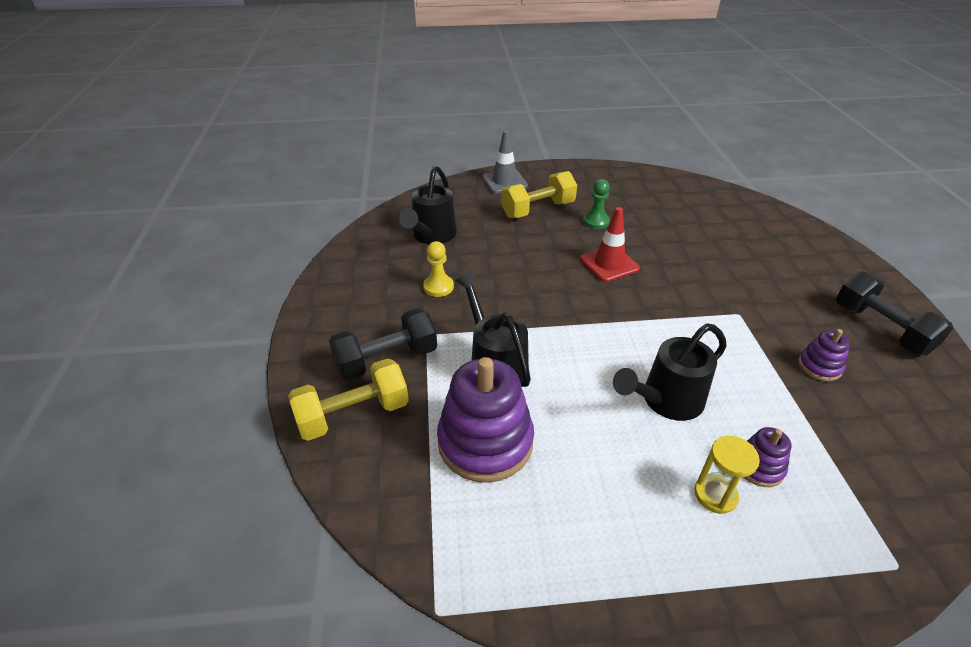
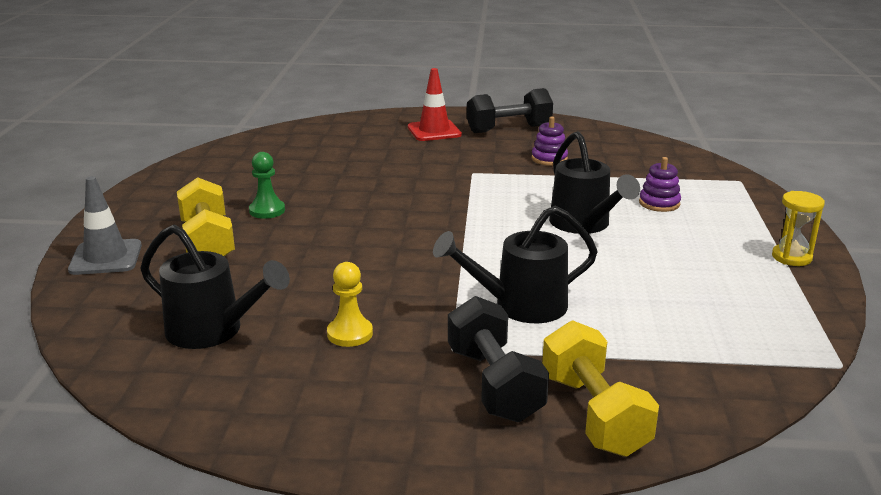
camera: 80 degrees left, 15 degrees down
purple stacking toy [437,357,534,483] -> none
red traffic cone [580,207,640,282] -> red traffic cone moved to [408,68,462,141]
yellow hourglass [694,436,760,514] -> yellow hourglass moved to [772,191,825,266]

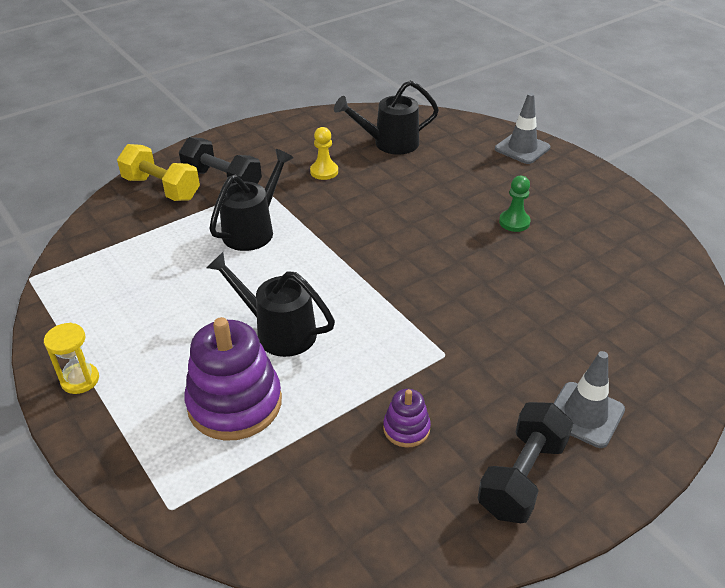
camera: 140 degrees right, 15 degrees up
yellow dumbbell [177,177,235,257] -> none
red traffic cone [408,68,462,141] -> grey traffic cone [554,351,625,448]
purple stacking toy [639,157,681,212] -> purple stacking toy [184,317,282,441], size x2.07

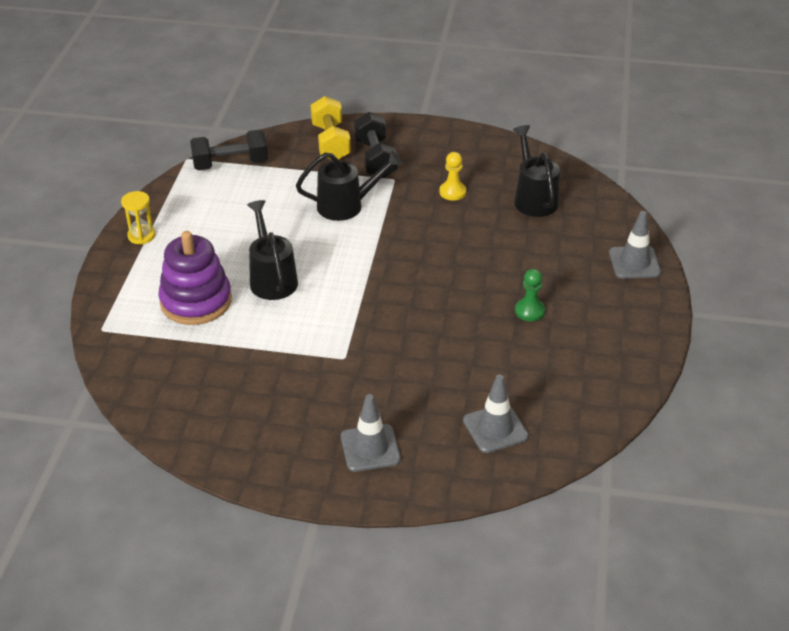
camera: 45 degrees right, 0 degrees up
black watering can [334,80,439,155] -> black watering can turned 45 degrees clockwise [513,125,560,217]
purple stacking toy [383,389,431,448] -> none
black dumbbell [478,402,573,523] -> black dumbbell moved to [190,130,268,171]
none -> grey traffic cone [463,375,529,453]

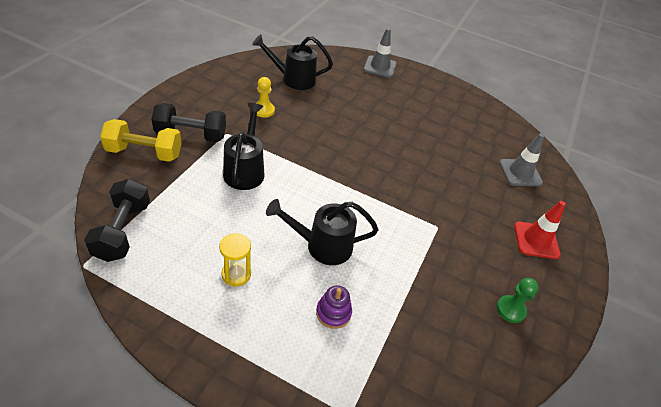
camera: 80 degrees left, 5 degrees up
yellow hourglass [121,191,155,245] -> yellow hourglass moved to [219,233,251,287]
purple stacking toy [158,231,232,325] -> purple stacking toy [316,285,352,329], size x0.48
grey traffic cone [341,394,401,472] -> red traffic cone [514,201,566,259]
green pawn [515,269,545,321] -> green pawn moved to [497,278,538,323]

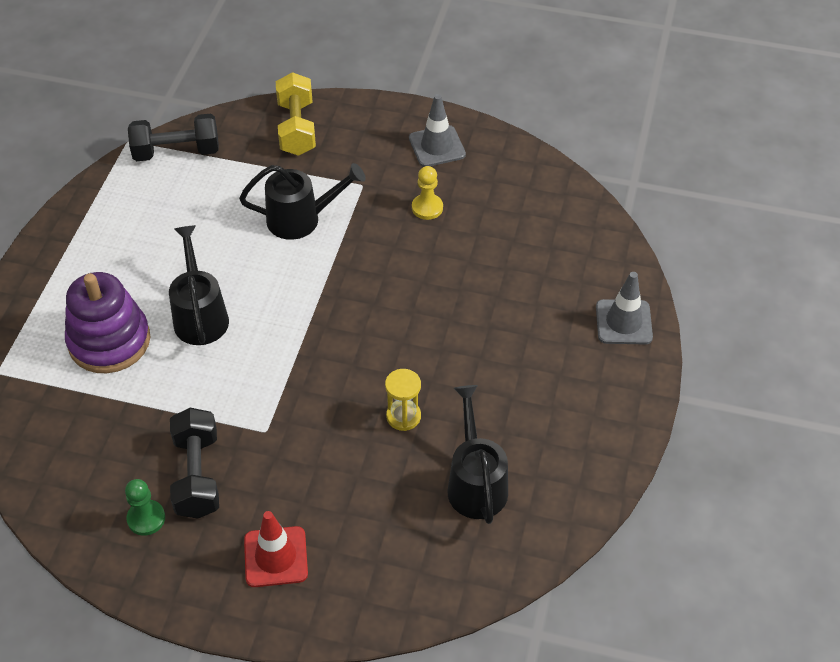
camera: 85 degrees right, 5 degrees up
black dumbbell [151,103,226,142] -> black dumbbell moved to [170,408,219,519]
yellow hourglass [219,233,251,287] -> yellow hourglass moved to [385,369,421,431]
black watering can [252,34,333,90] -> black watering can moved to [447,385,508,524]
purple stacking toy [316,285,352,329] -> purple stacking toy [65,272,150,373], size x2.07
grey traffic cone [499,133,545,186] -> grey traffic cone moved to [409,94,466,167]

